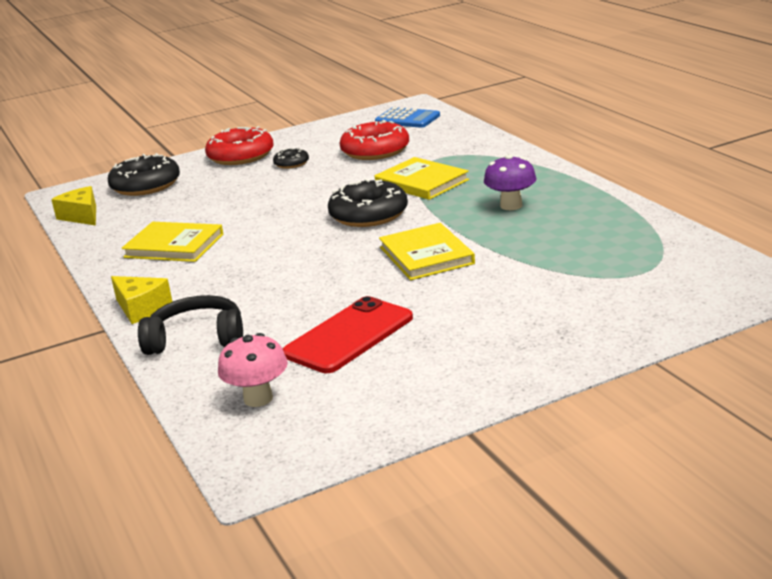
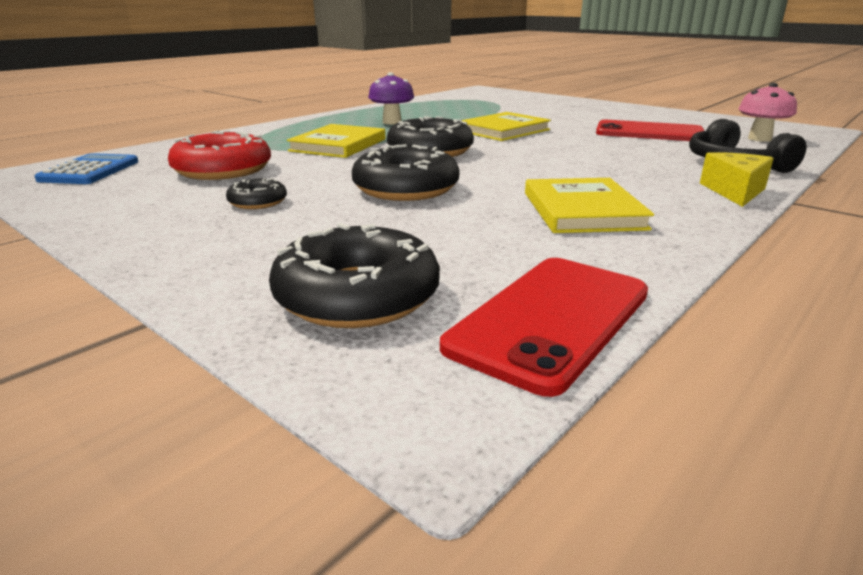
camera: 115 degrees left, 0 degrees up
yellow cheese [51,186,96,226] -> red phone [440,258,648,397]
red donut [205,126,274,165] -> none
none -> black donut [352,144,460,201]

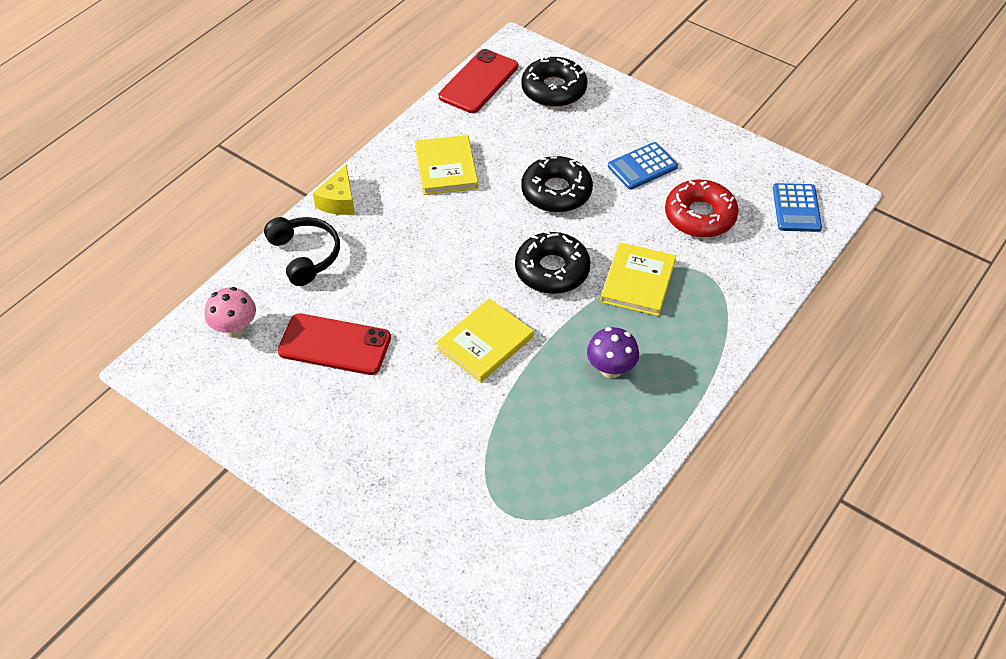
camera: 175 degrees right, 25 degrees up
black donut [226,178,287,209] -> blue calculator [608,142,678,190]

